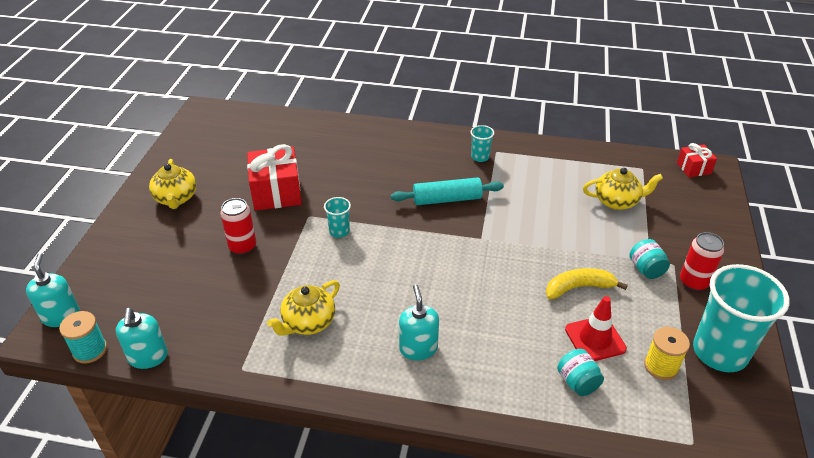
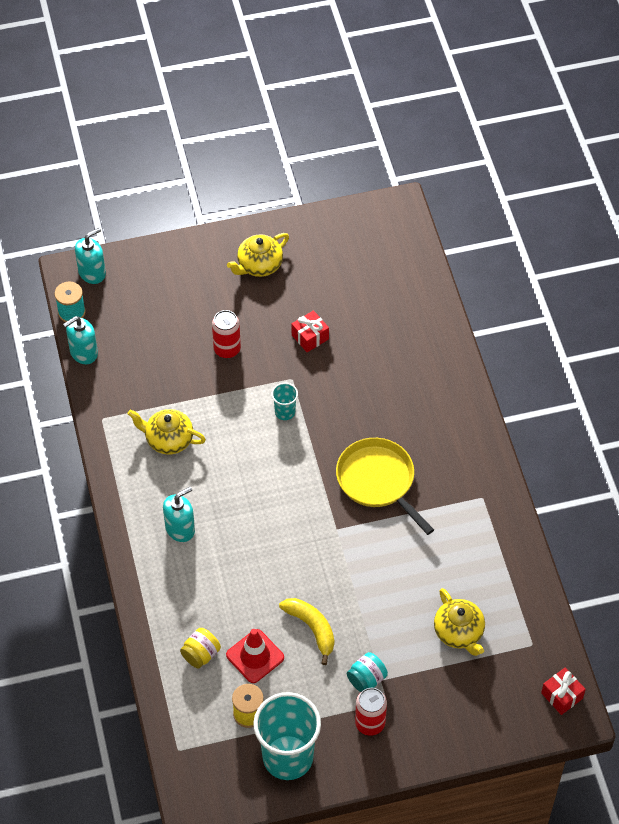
camera: 65 degrees right, 15 degrees up
red gift [247,144,302,211] -> red gift [292,310,329,352], size x0.55
turquoise rolling pin [391,177,504,205] -> yellow pan [336,438,434,535]
turquoise cup [471,125,494,162] -> none
turquoise jar [557,349,604,396] -> yellow jar [180,628,221,669]

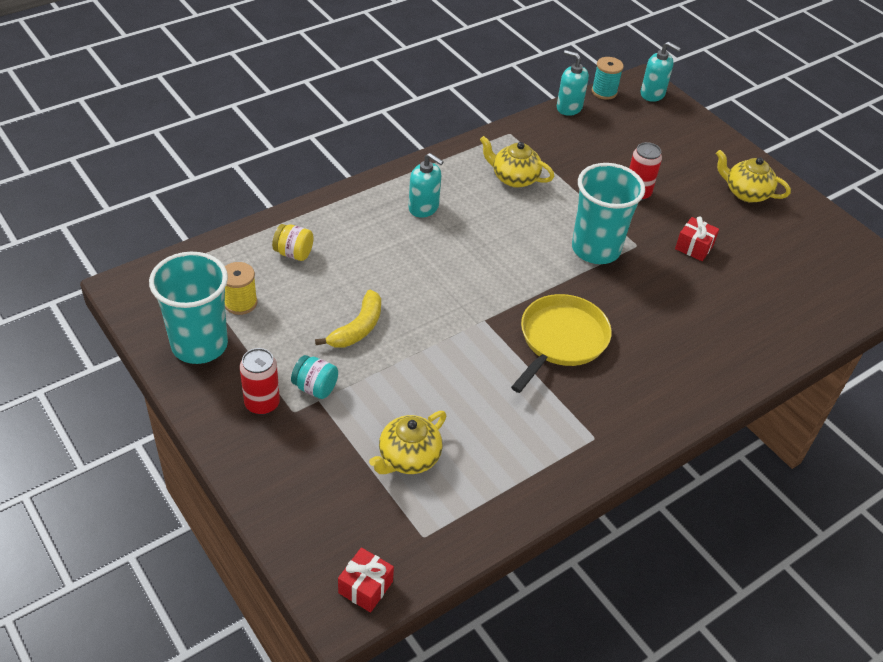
camera: 65 degrees right, 10 degrees down
yellow teapot [127,409,206,455] -> yellow teapot turned 60 degrees counterclockwise [480,136,554,188]
red traffic cone [226,629,284,683] -> none
turquoise cup [271,383,298,420] -> turquoise cup [572,163,645,264], size x2.24

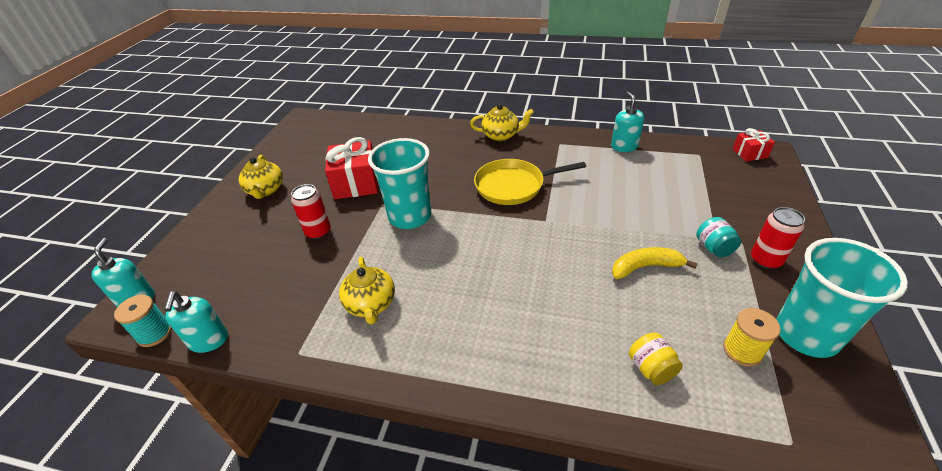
camera: 125 degrees left, 5 degrees down
yellow teapot [369,411,446,474] -> yellow teapot moved to [470,104,534,141]
turquoise soap dispenser [409,153,444,218] -> turquoise soap dispenser moved to [611,92,644,152]
red gift [675,216,719,261] -> red gift [325,137,378,199], size x1.83

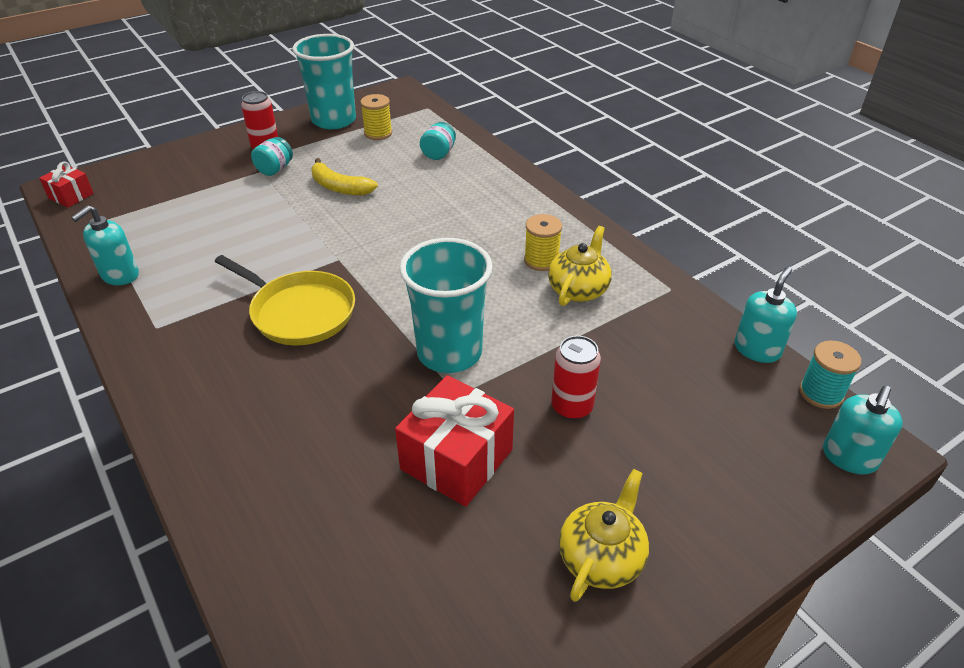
camera: 140 degrees left, 0 degrees up
yellow teapot [470,104,534,141] -> none
yellow jar [629,333,683,385] -> turquoise jar [420,122,456,160]
none -> yellow spool [524,214,562,271]

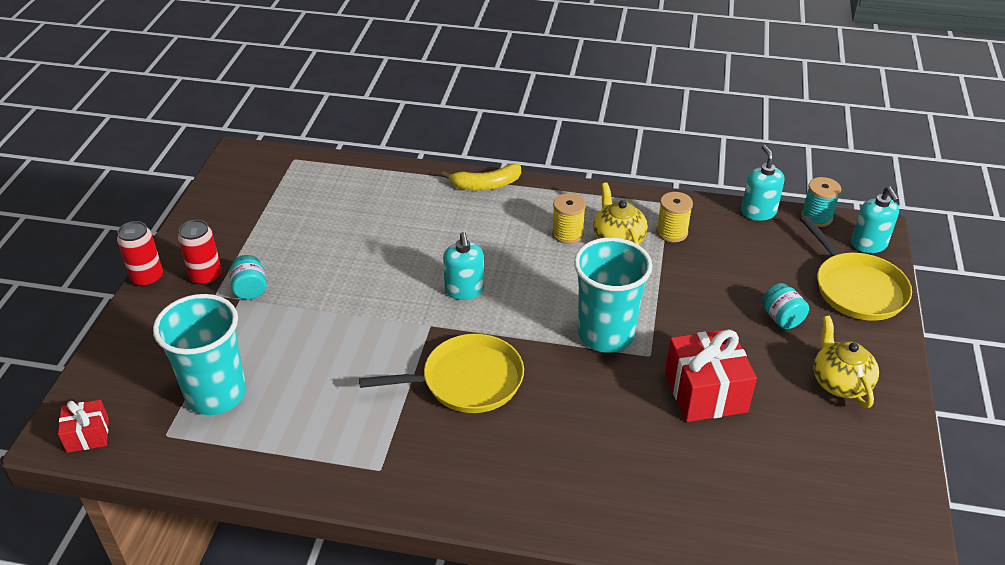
camera: 45 degrees left, 0 degrees up
turquoise soap dispenser [71,205,139,285] -> turquoise soap dispenser moved to [443,232,484,300]
turquoise cup [293,34,356,129] -> turquoise cup moved to [153,294,246,415]
yellow banana [311,158,378,196] -> yellow banana moved to [441,164,521,191]
yellow spool [360,94,392,140] -> yellow spool moved to [656,192,693,242]
turquoise jar [420,122,456,160] -> turquoise jar moved to [762,283,809,329]
red can [551,336,601,420] -> red can moved to [117,221,163,287]
none -> yellow pan [800,216,912,321]

